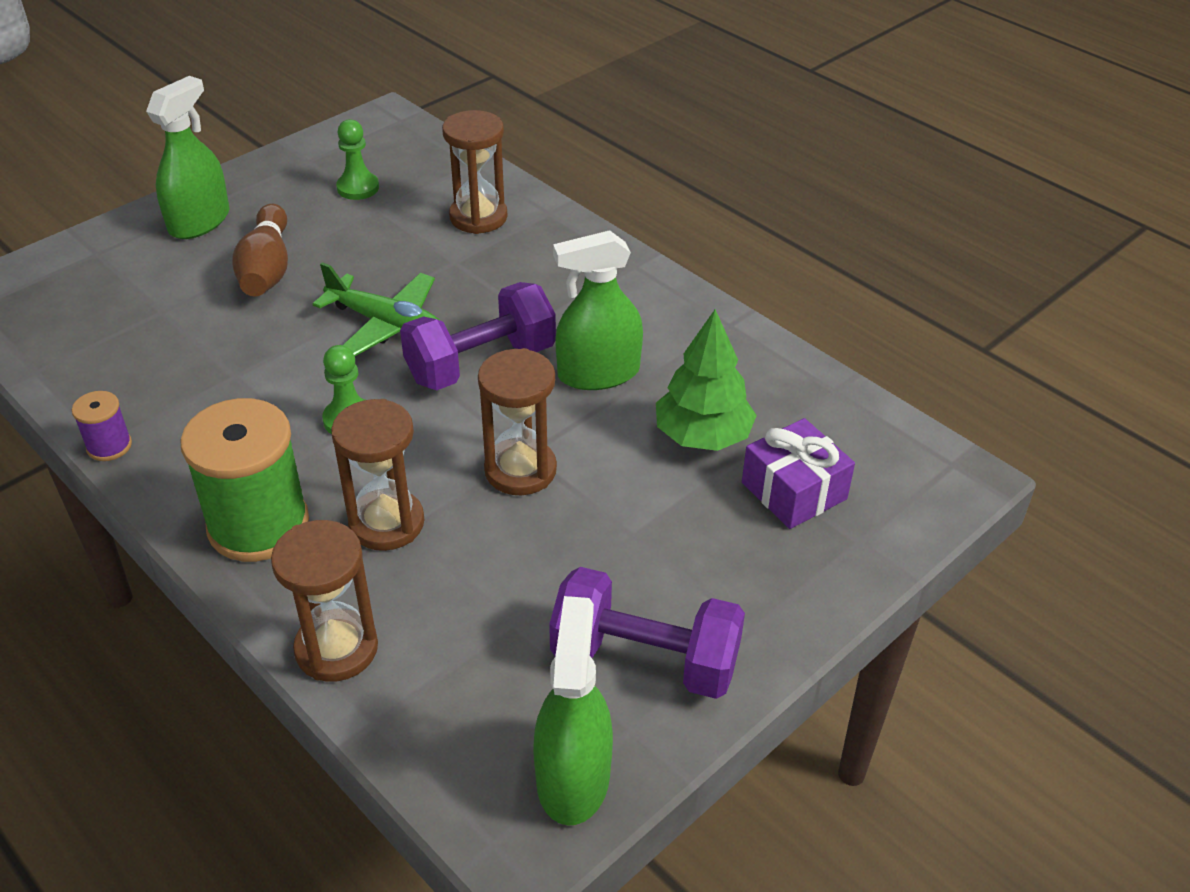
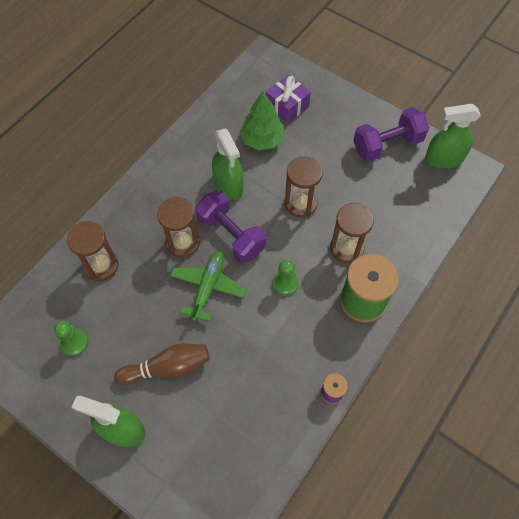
camera: 100 degrees left, 20 degrees up
brown hourglass [271,520,378,682] -> brown hourglass moved to [157,197,200,258]
purple dumbbell [549,567,745,699] -> purple dumbbell turned 60 degrees clockwise [353,107,429,162]

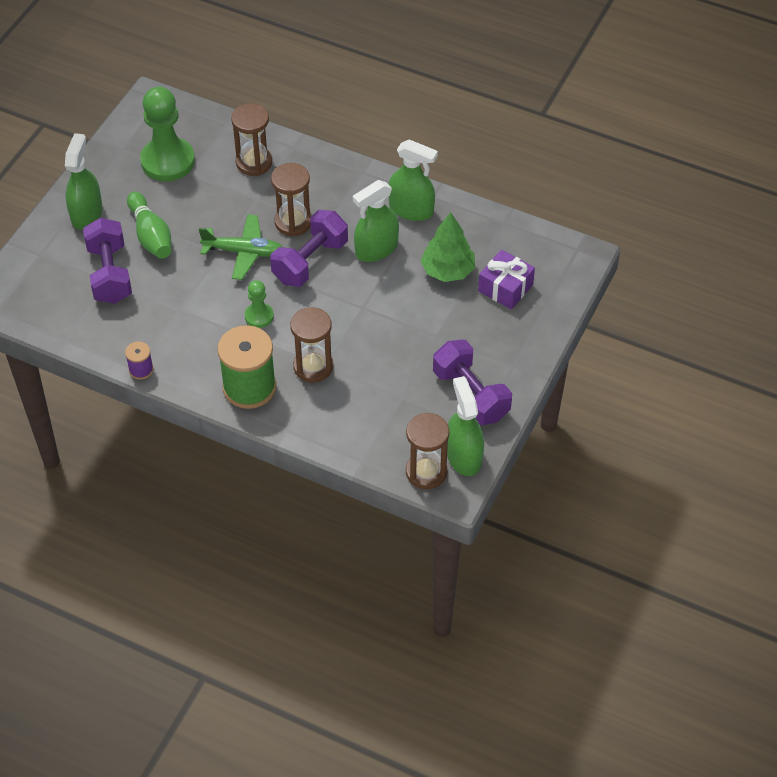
camera: 80 degrees right, 10 degrees down
green pawn [54,321,88,356] -> green pawn [140,87,195,181], size x1.99
brown bowling pin [114,343,210,385] -> green bowling pin [127,192,171,259]
brown hourglass [285,156,323,218] -> brown hourglass moved to [406,413,449,489]
none -> purple dumbbell [83,218,132,304]
none -> green spray bottle [388,139,438,221]

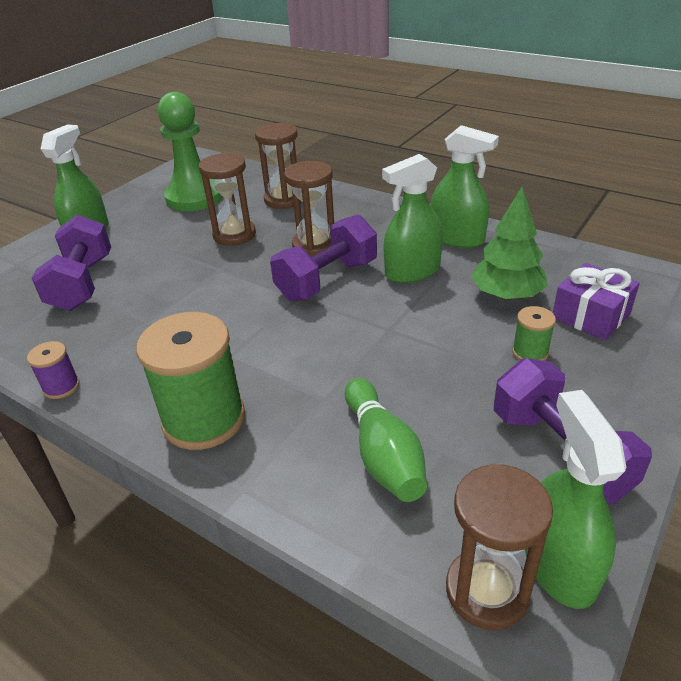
camera: 10 degrees right, 15 degrees down
green bowling pin [127,192,171,259] -> green bowling pin moved to [345,378,427,502]
green plane [199,214,282,280] -> none
green pawn [245,280,274,328] -> none
brown hourglass [290,307,333,382] -> brown hourglass moved to [199,153,256,246]
none -> green spool [512,306,556,361]

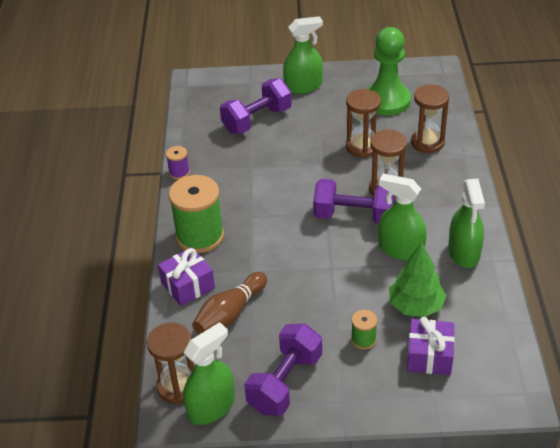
camera: 55 degrees right, 5 degrees up
green bowling pin [345,378,427,502] -> brown bowling pin [192,272,267,335]
none -> purple gift [158,247,215,306]

